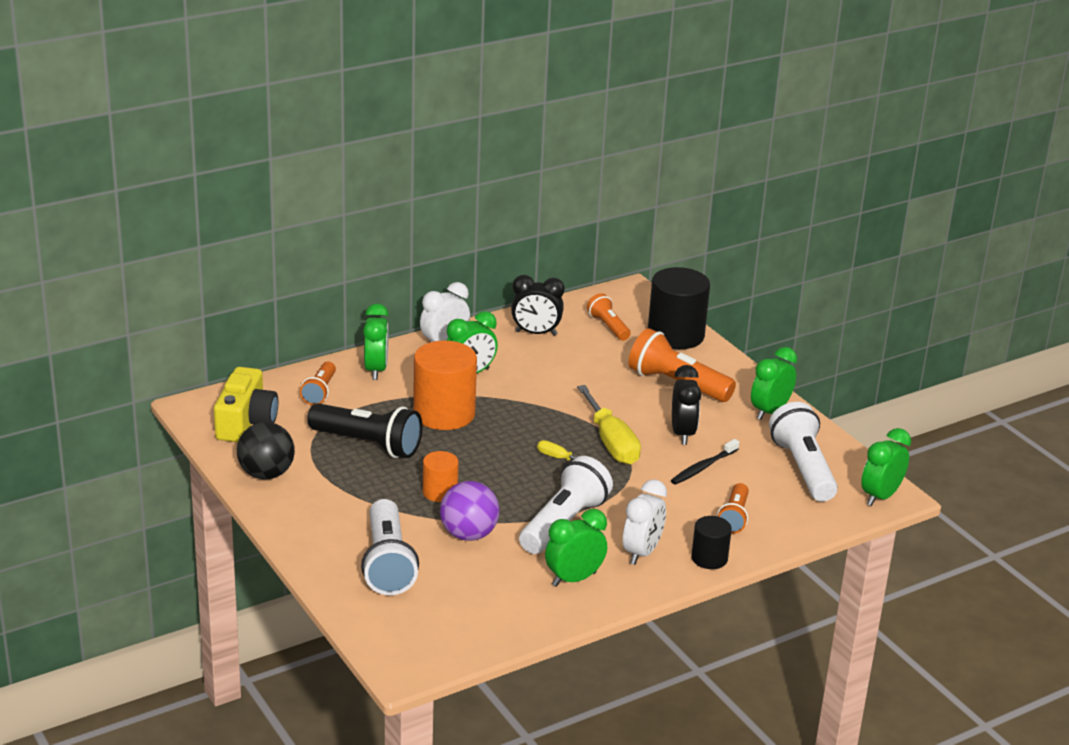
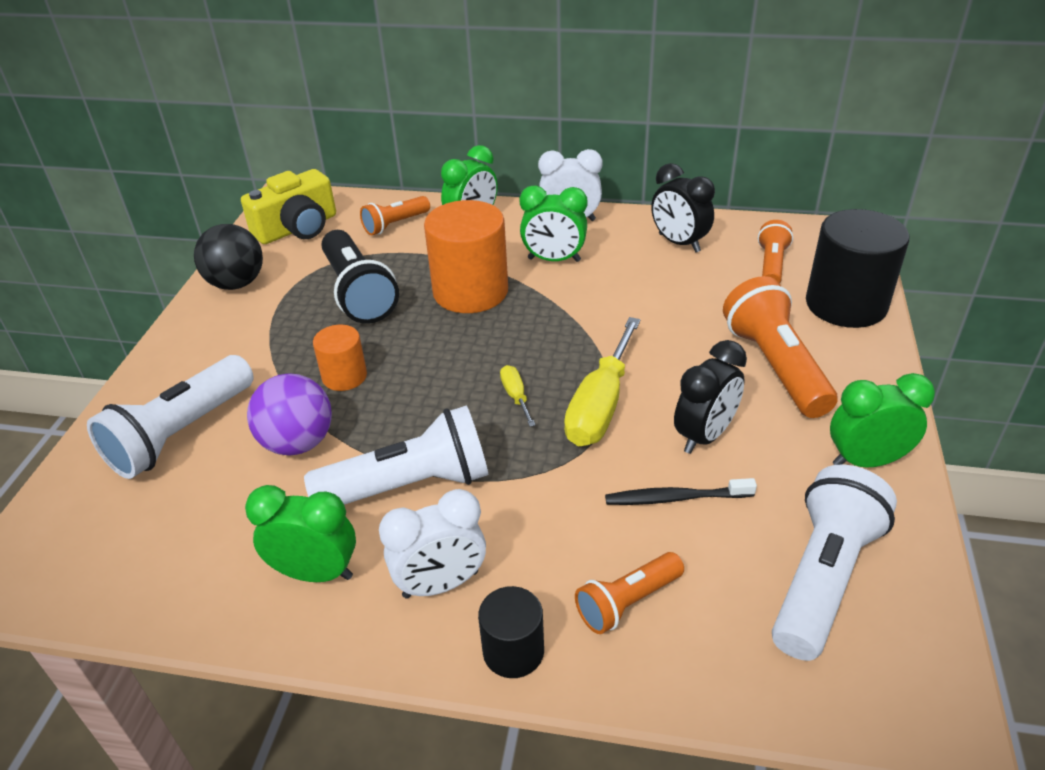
camera: 45 degrees right, 10 degrees up
green clock [861,428,911,506] -> none

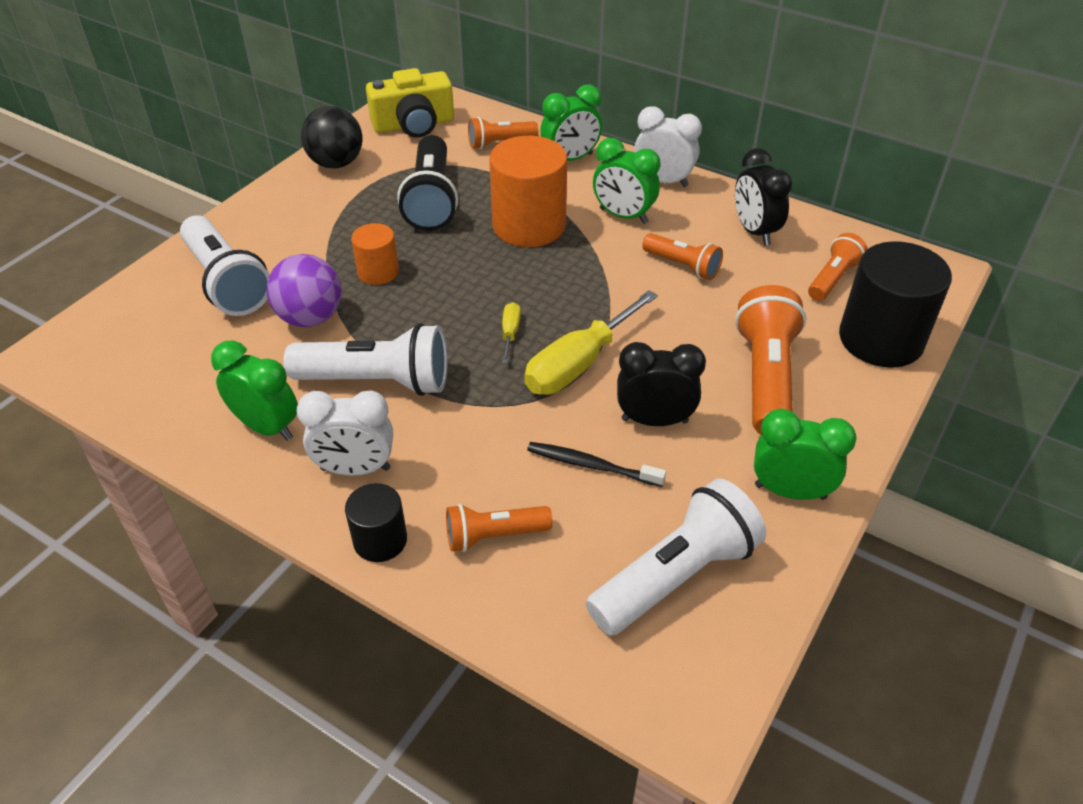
camera: 20 degrees right, 5 degrees up
white flashlight [87,355,254,479] -> white flashlight turned 90 degrees counterclockwise [180,215,270,316]
black clock [674,340,747,454] -> black clock turned 150 degrees counterclockwise [617,342,706,426]
none -> orange flashlight [642,233,723,280]

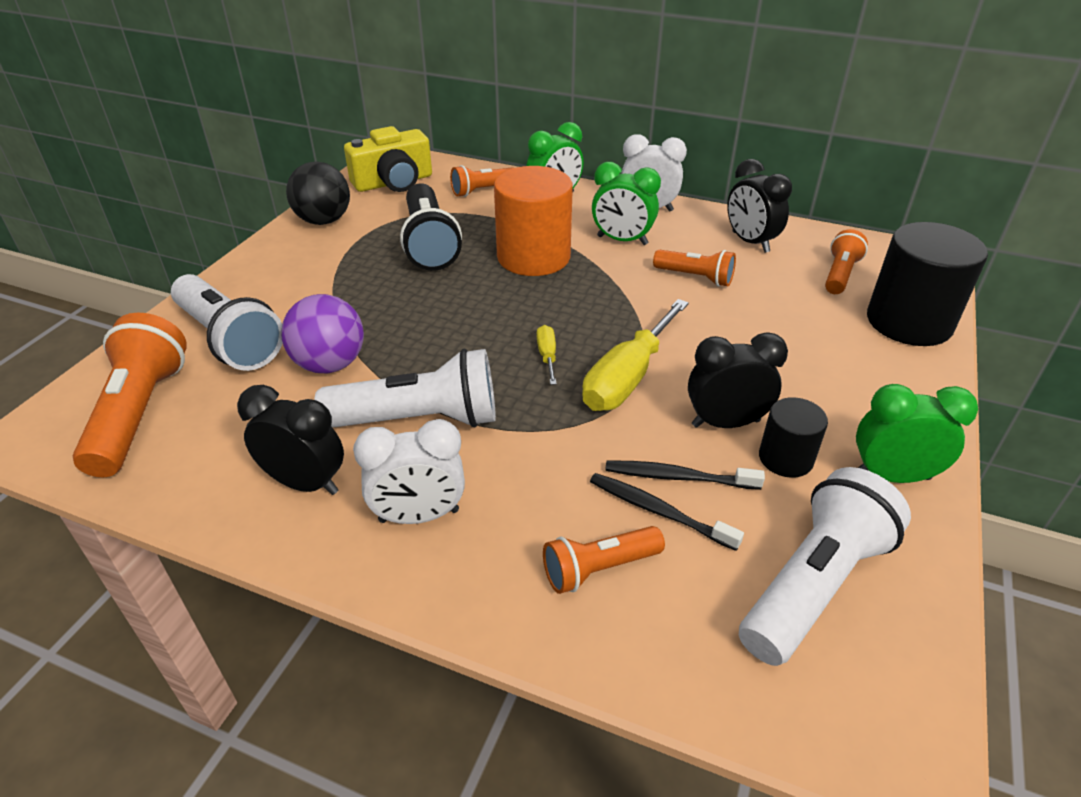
camera: 10 degrees left, 5 degrees down
green clock [211,341,298,441] -> black clock [237,385,344,495]
black cylinder [345,483,407,562] -> black cylinder moved to [759,397,828,478]
orange cylinder [351,223,399,285] -> none
orange flashlight [735,285,807,435] -> orange flashlight moved to [73,313,187,477]
none -> black toothbrush [590,473,744,551]

